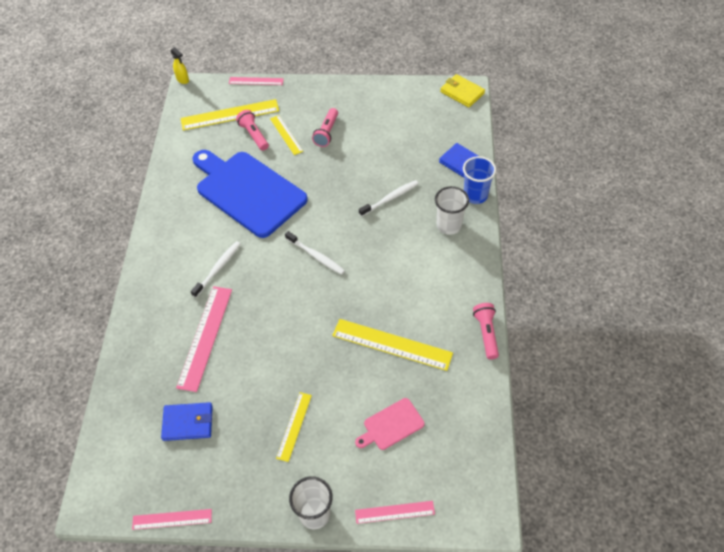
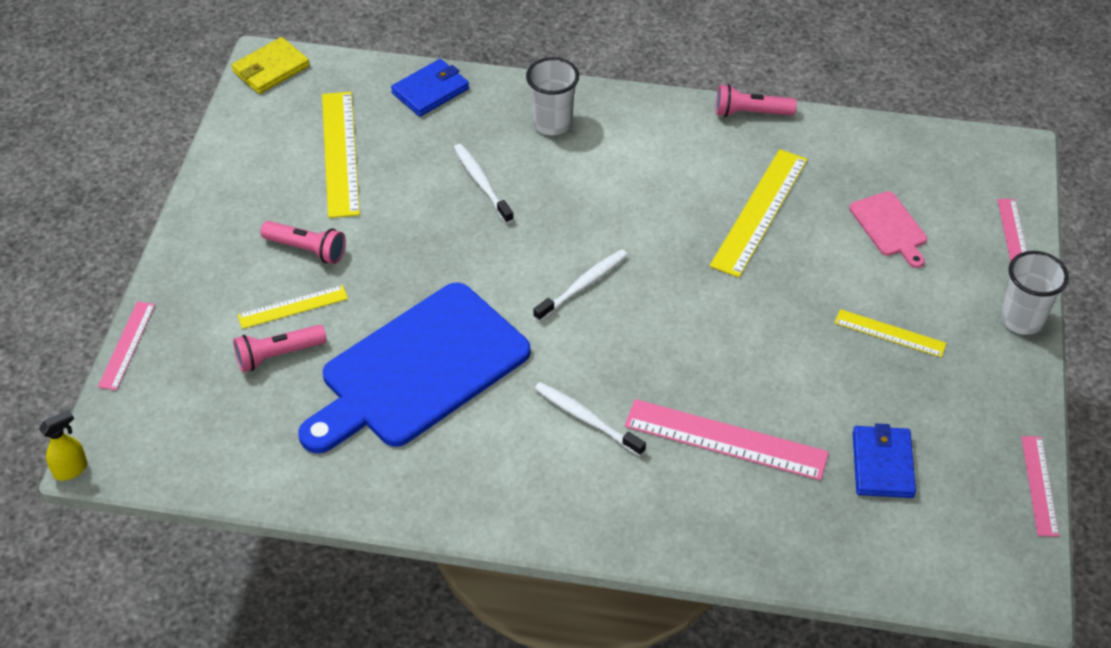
camera: 85 degrees left, 5 degrees down
yellow ruler [181,99,279,130] -> yellow ruler moved to [322,92,360,218]
blue cup [463,156,496,204] -> none

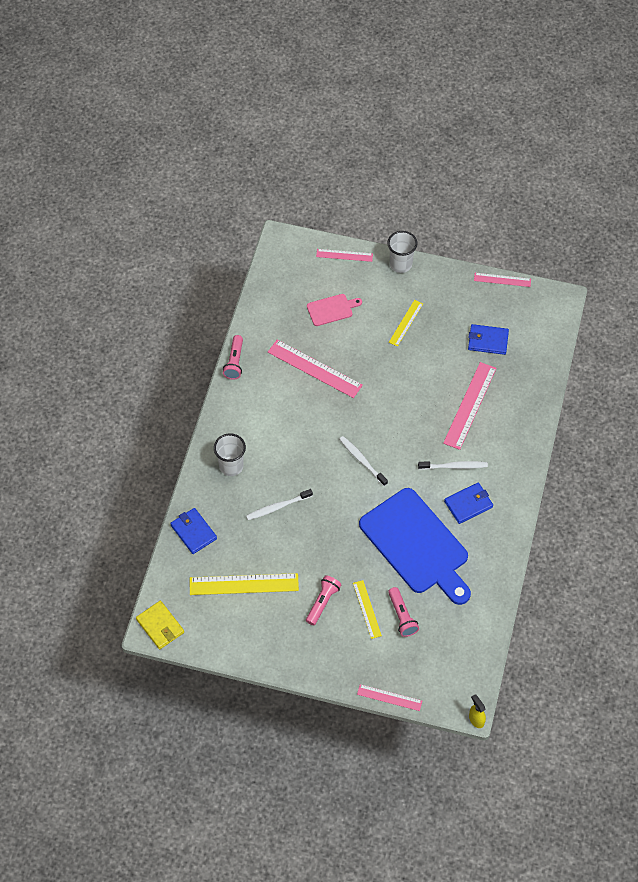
camera: 85 degrees left, 10 degrees up
white toothbrush [534,382,646,456] -> white toothbrush turned 135 degrees counterclockwise [418,461,488,470]
yellow ruler [710,149,808,278] -> pink ruler [268,340,363,398]
none -> blue wallet [444,483,493,524]

